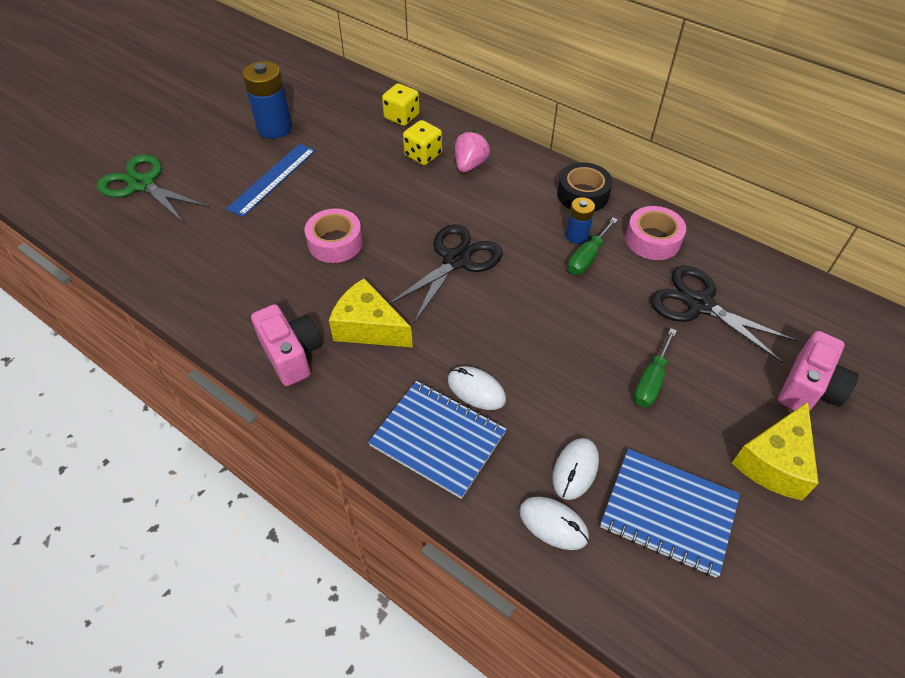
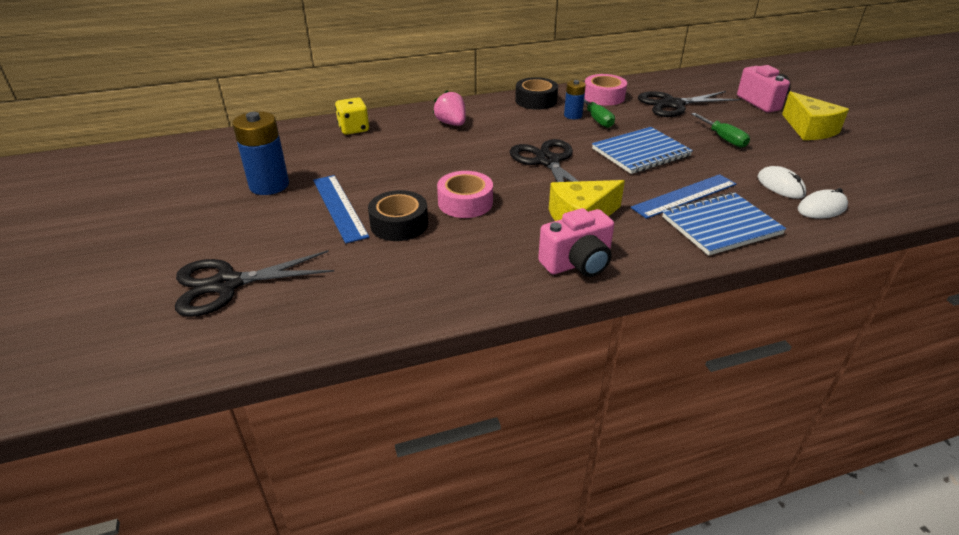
camera: 55 degrees left, 15 degrees down
green scissors [97,154,209,223] -> black scissors [175,250,334,317]
pink camera [251,304,322,386] -> pink camera turned 150 degrees clockwise [538,208,614,277]
yellow dice [403,120,442,165] -> none
white mouse [448,366,506,410] -> blue ruler [631,174,736,219]
blue notebook [600,449,740,578] -> blue notebook moved to [592,127,693,174]
none -> black tape [368,190,428,241]

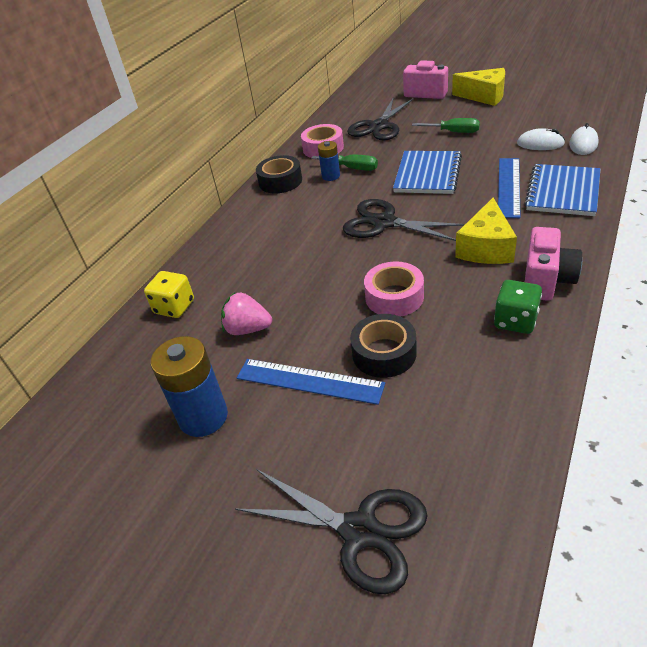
camera: 40 degrees left, 5 degrees up
black scissors [175,250,334,317] -> black scissors turned 90 degrees counterclockwise [235,469,427,594]
pink strawberry [433,90,466,126] -> pink strawberry moved to [221,292,272,335]
none -> green dice [494,280,542,334]

